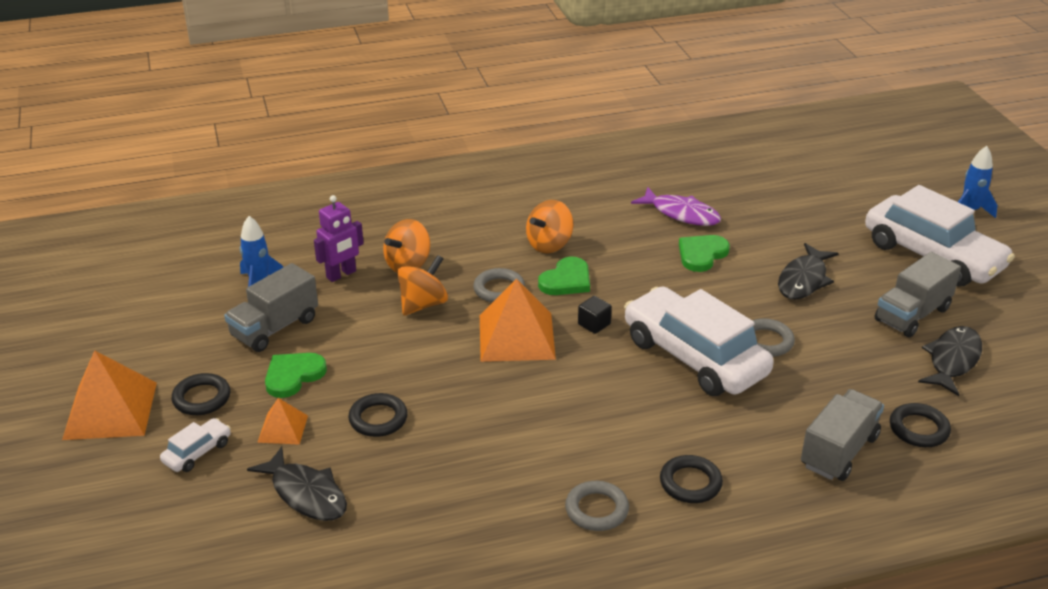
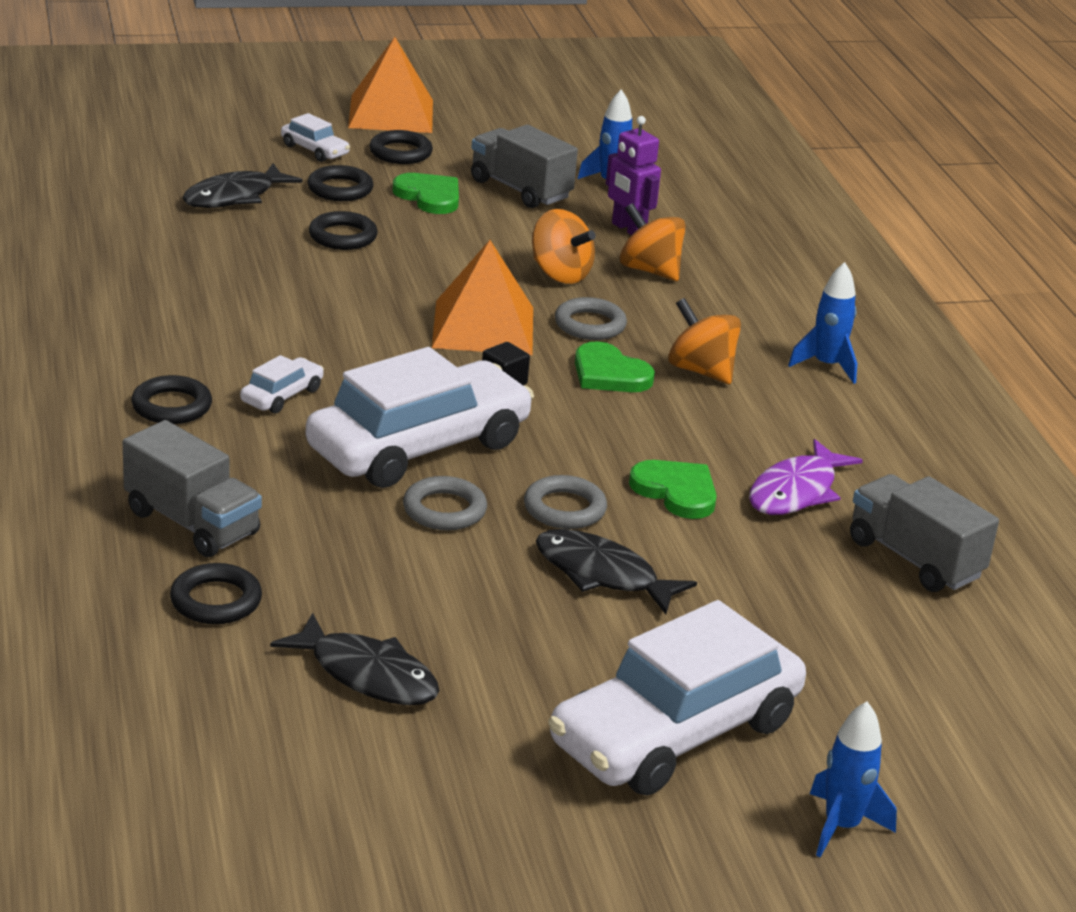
camera: 90 degrees right, 5 degrees down
orange pyramid [257,398,308,445] -> black ring [308,165,374,201]
grey ring [565,481,629,531] -> grey ring moved to [524,475,607,529]
grey truck [874,252,961,337] -> grey truck moved to [850,474,999,592]
none -> white car [240,355,324,414]
none -> blue rocket [788,262,857,384]

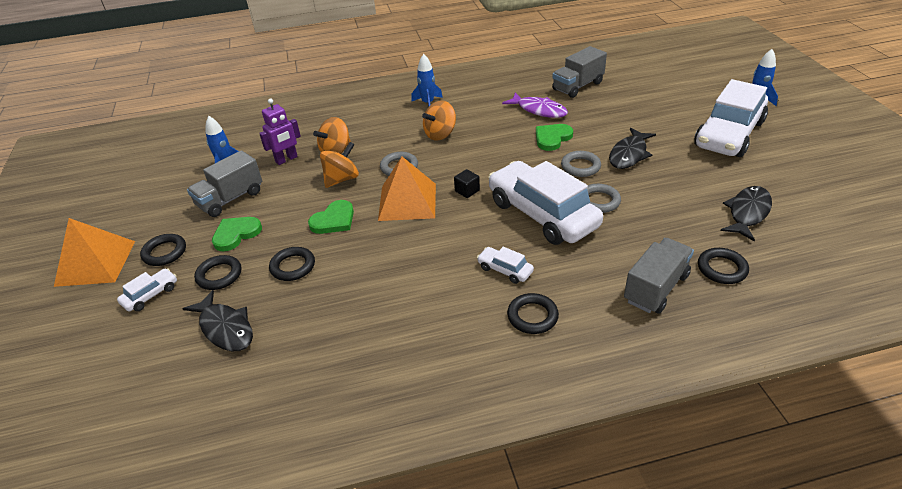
camera: 85 degrees left, 10 degrees up
white car [548,600,806,796] -> white car turned 75 degrees clockwise [694,79,768,157]
green heart [575,341,655,392] -> green heart moved to [308,200,354,234]

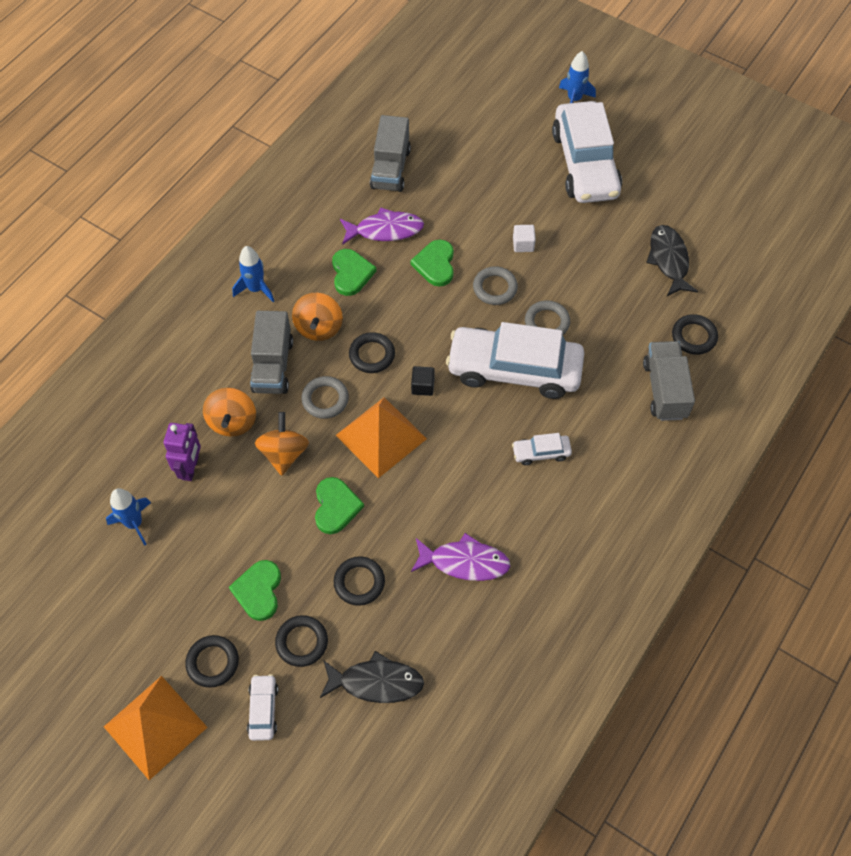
camera: 45 degrees left, 20 degrees up
grey truck [187,150,262,217] -> grey truck moved to [250,311,293,394]
black ring [507,293,559,334] -> black ring moved to [349,332,395,373]
black fish [609,128,656,169] -> white cube [513,225,536,252]
none -> green heart [332,249,377,296]
none -> purple fish [411,533,511,581]

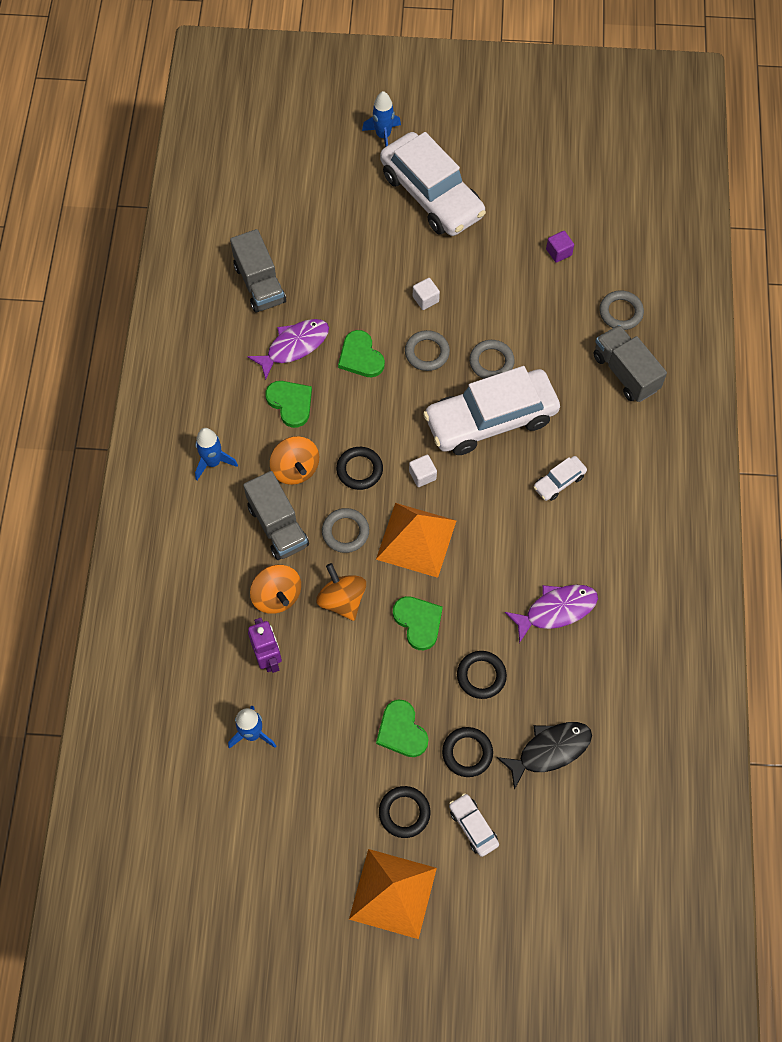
camera: 30 degrees left, 5 degrees up
black cube [411,366,435,396] -> white cube [409,455,437,487]
black fish [646,225,698,296] -> purple cube [546,231,574,263]
black ring [672,314,718,355] -> grey ring [599,290,644,330]

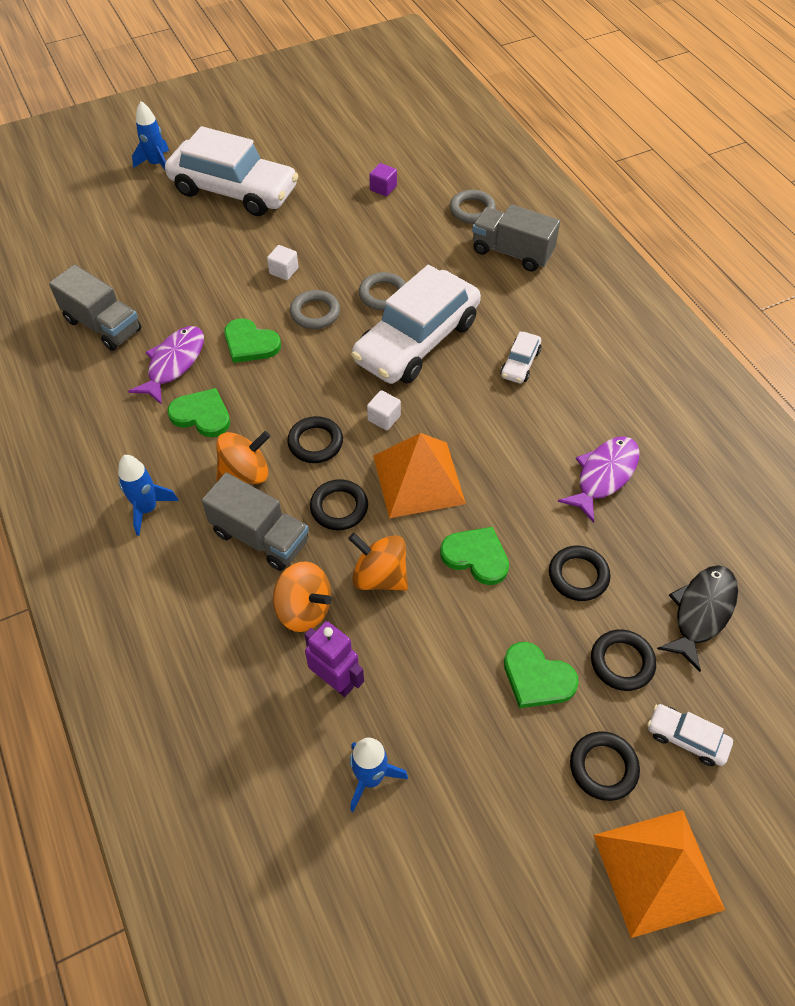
camera: 30 degrees left, 10 degrees down
orange spinning top [270,436,319,485] -> orange spinning top turned 60 degrees counterclockwise [216,431,270,484]
grey ring [322,508,369,553] -> black ring [310,479,368,530]

